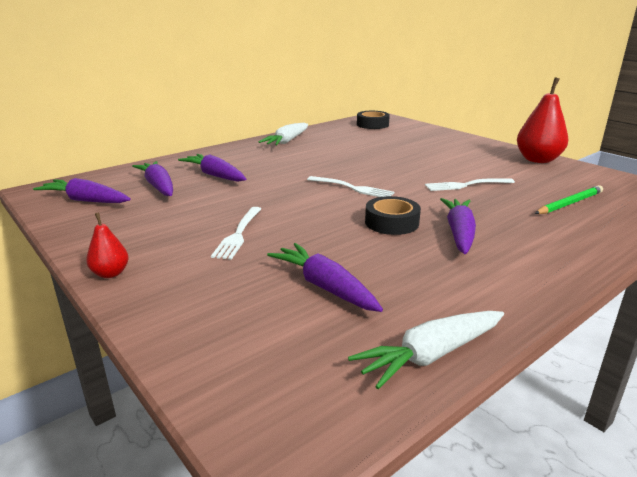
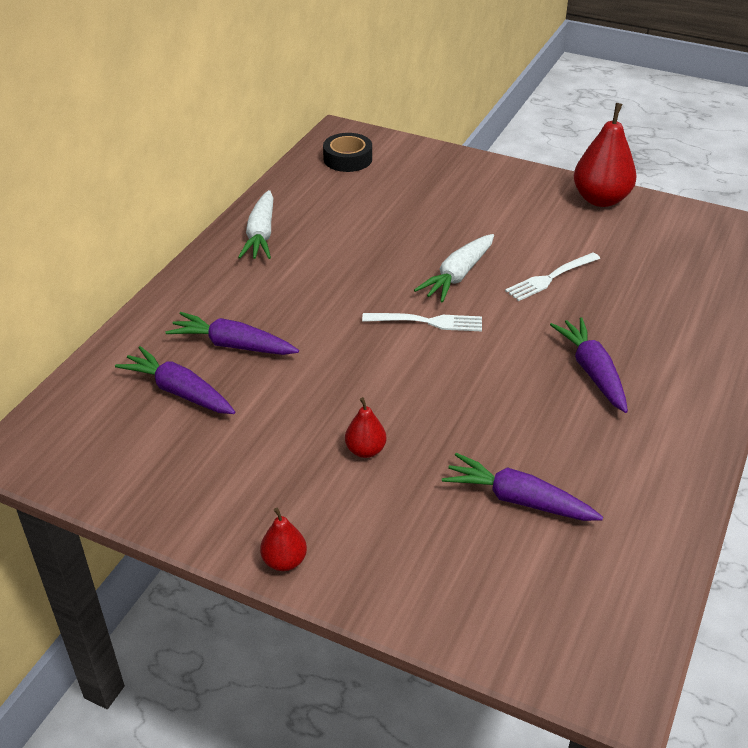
camera: 25 degrees left, 15 degrees up
purple carrot [33,178,131,203] -> none
white fork [211,207,261,260] -> red pear [345,397,386,458]
white carrot [348,311,504,389] -> white carrot moved to [414,234,494,302]
black tape [365,196,421,235] -> none
green pencil [535,185,603,214] -> none

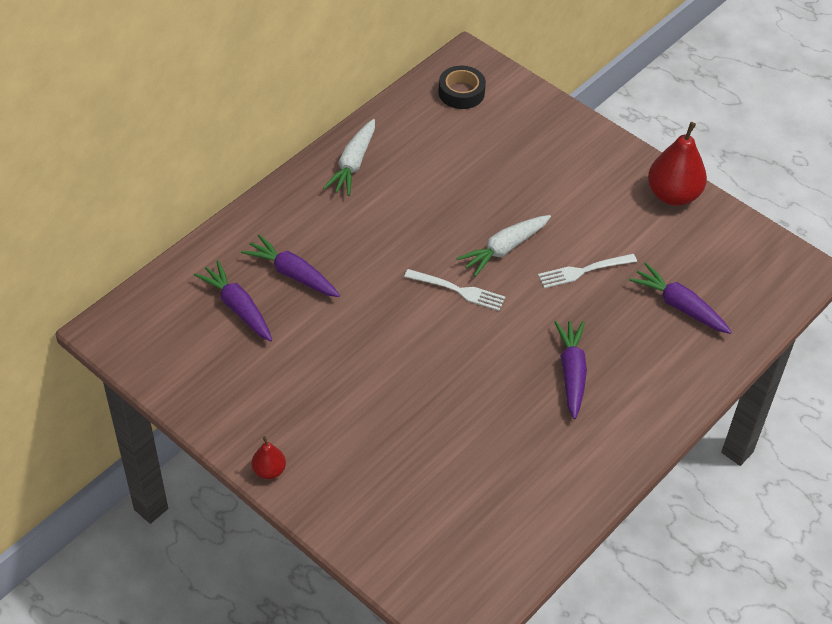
camera: 15 degrees right, 10 degrees up
red pear [345,397,386,458] -> none
purple carrot [442,453,603,521] -> purple carrot moved to [629,263,732,334]

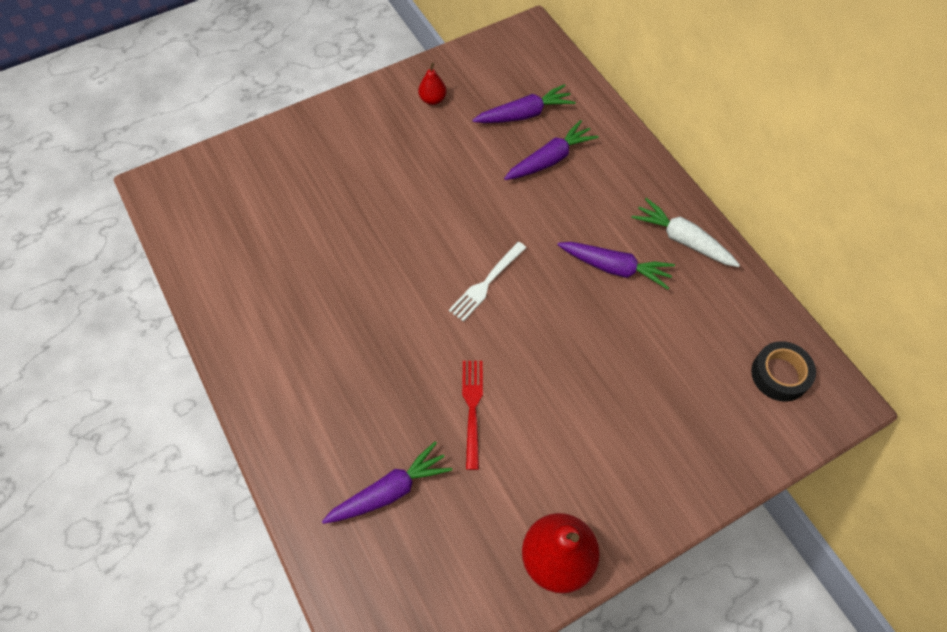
camera: 110 degrees right, 10 degrees up
red pear [252,436,286,479] -> red pear moved to [418,63,446,105]
white carrot [456,215,551,277] -> none
white fork [538,254,637,288] -> red fork [462,361,483,470]
purple carrot [554,321,587,419] -> purple carrot moved to [558,242,675,289]

